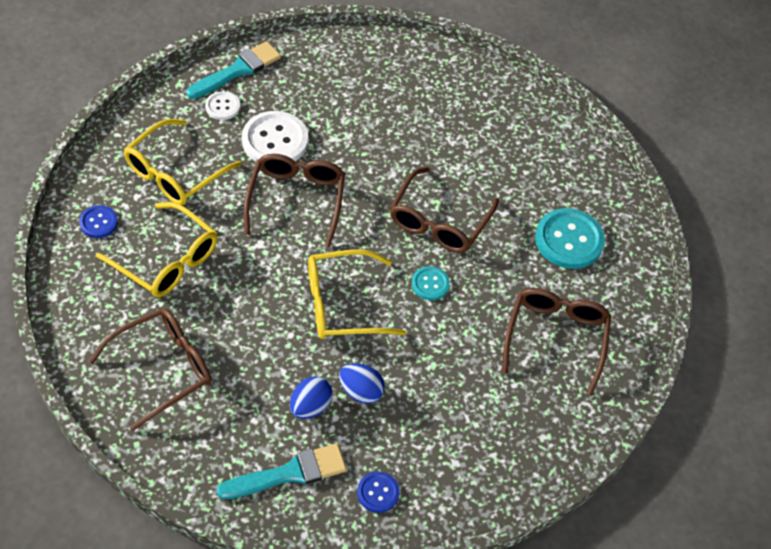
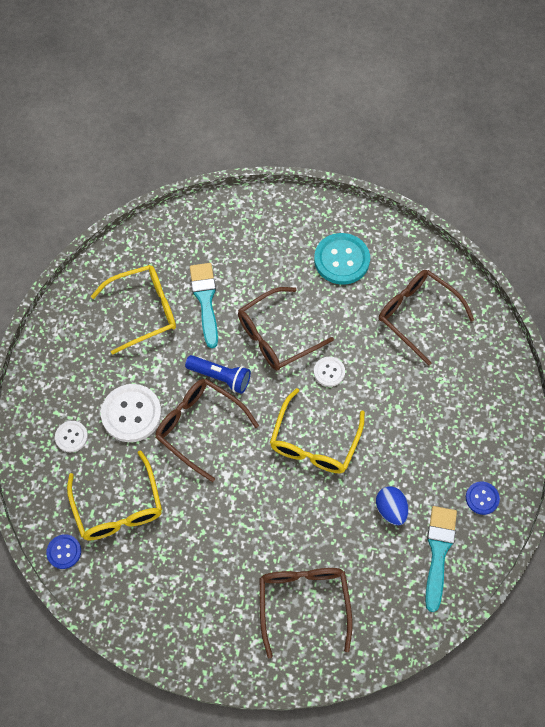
camera: 55 degrees left, 10 degrees up
blue button [79,205,118,238] -> blue button moved to [46,534,81,569]
yellow glasses [96,202,217,297] -> yellow glasses moved to [91,265,176,355]
turquoise brush [187,41,281,99] -> turquoise brush moved to [190,263,218,348]
blue egg [339,363,385,404] -> none
brown glasses [390,167,499,253] -> brown glasses turned 90 degrees clockwise [238,287,334,371]
turquoise button [412,266,450,300] -> white button [314,357,345,387]
none -> blue flashlight [185,355,251,394]

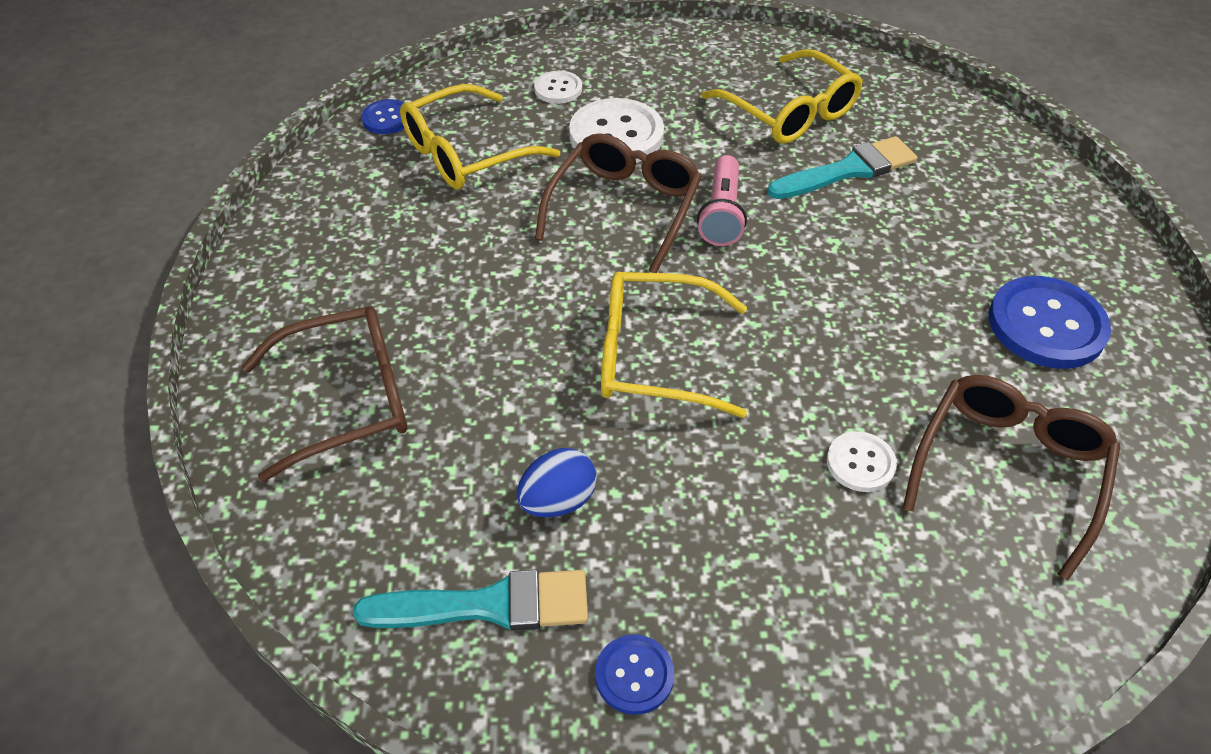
camera: 75 degrees right, 15 degrees down
blue flashlight [185,355,251,394] -> pink flashlight [697,155,747,246]
brown glasses [238,287,334,371] -> none
turquoise button [314,233,370,285] -> blue button [989,276,1111,369]
white button [314,357,345,387] -> white button moved to [827,431,897,492]

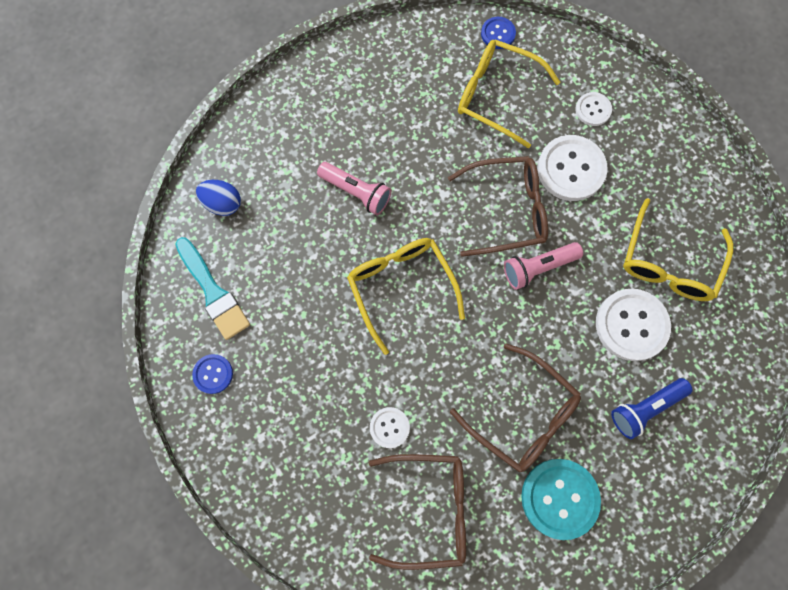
camera: 60 degrees right, 25 degrees up
brown glasses [242,306,407,482] -> brown glasses moved to [450,344,581,472]
blue egg [517,448,597,518] -> blue egg moved to [196,180,241,216]
turquoise brush [767,136,917,199] -> white button [596,288,671,361]
blue button [989,276,1111,369] -> turquoise button [521,459,601,540]
none -> pink flashlight [317,162,391,215]
none -> blue flashlight [611,378,693,439]

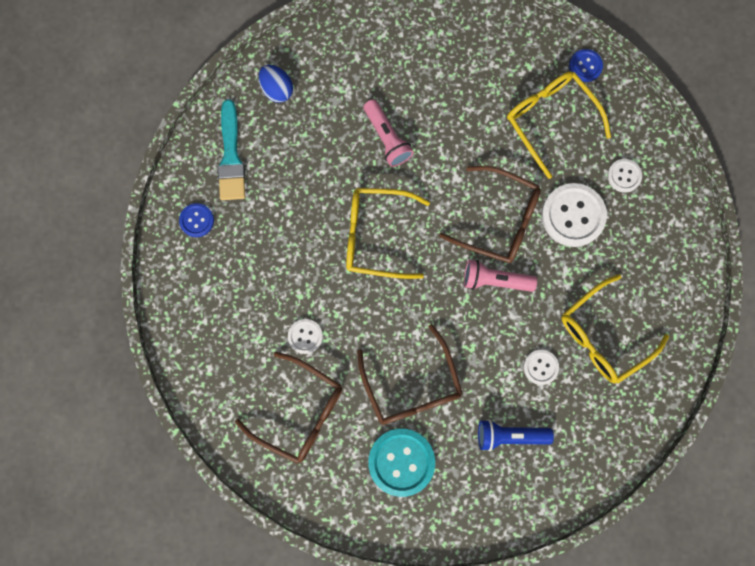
camera: 30 degrees right, 5 degrees up
yellow glasses [347,238,465,355] -> yellow glasses turned 90 degrees counterclockwise [346,188,430,279]
white button [596,288,671,361] -> white button [523,350,559,385], size x0.54

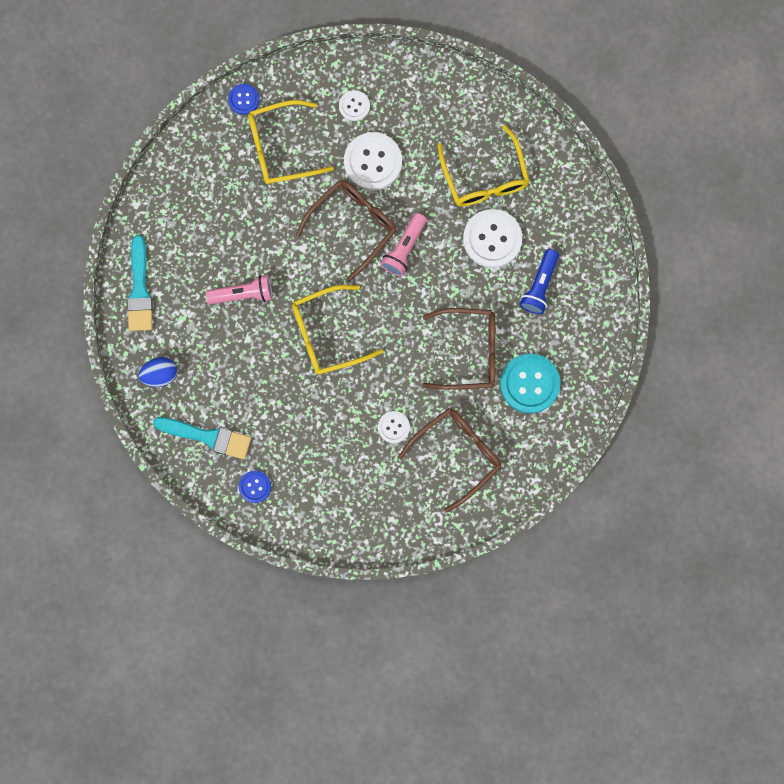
camera: 70 degrees left, 0 degrees up
yellow glasses [346,188,430,279] -> yellow glasses turned 45 degrees clockwise [292,285,383,374]
white button [523,350,559,385] -> white button [463,209,522,268], size x1.87
none -> turquoise brush [127,235,153,331]

